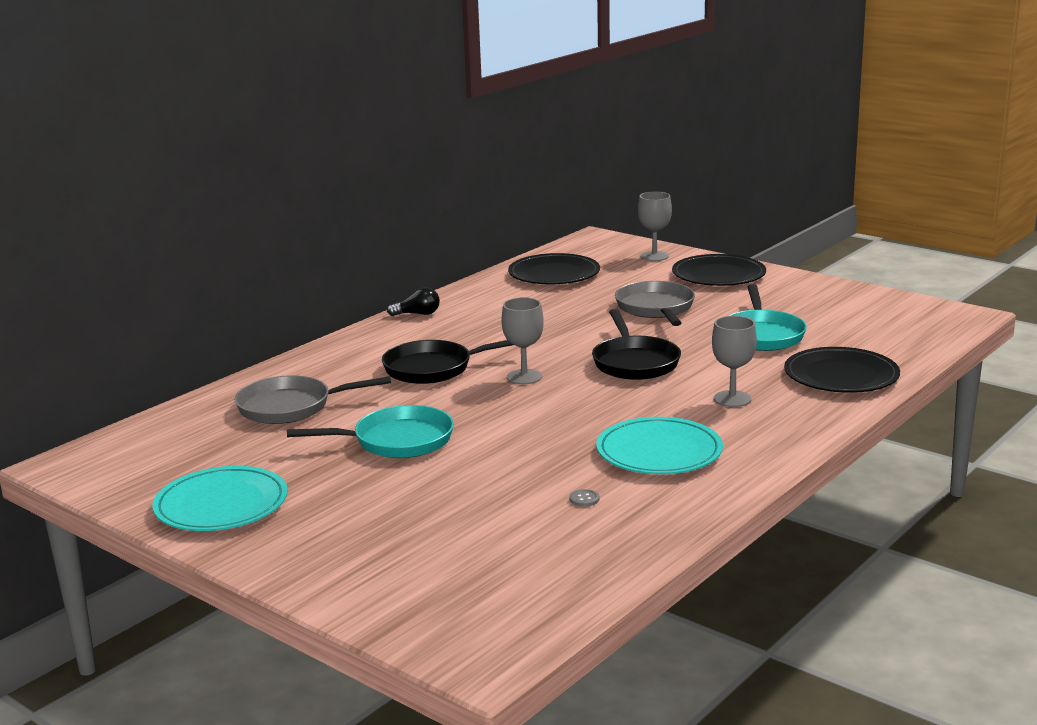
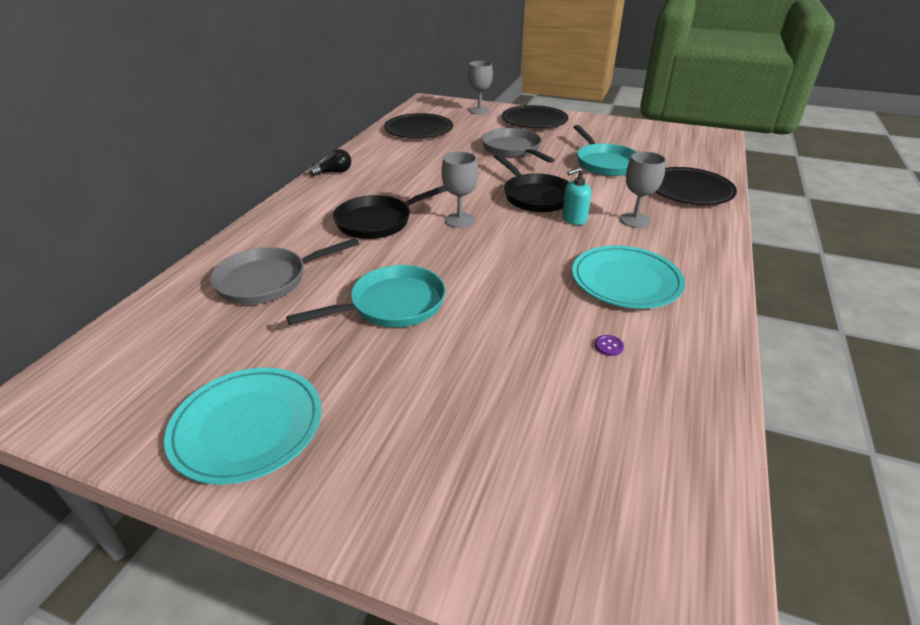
camera: 20 degrees left, 15 degrees up
grey button [570,489,599,507] -> purple button [595,335,624,356]
none -> turquoise soap dispenser [562,167,591,225]

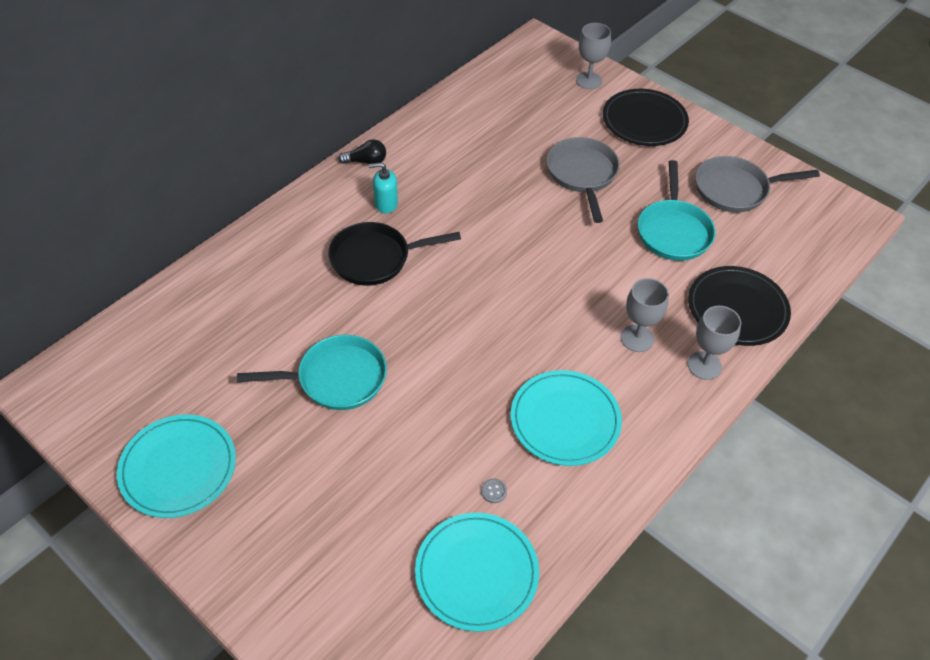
camera: 20 degrees right, 15 degrees up
grey pan [210,238,359,305] -> grey pan moved to [695,156,820,212]
black plate [384,113,453,138] -> none
grey goblet [442,152,478,228] -> grey goblet moved to [687,306,741,380]
black pan [494,154,569,212] -> none
turquoise soap dispenser [562,167,591,225] -> turquoise soap dispenser moved to [369,162,398,214]
purple button [595,335,624,356] -> grey button [481,478,507,503]
none -> turquoise plate [415,513,539,632]

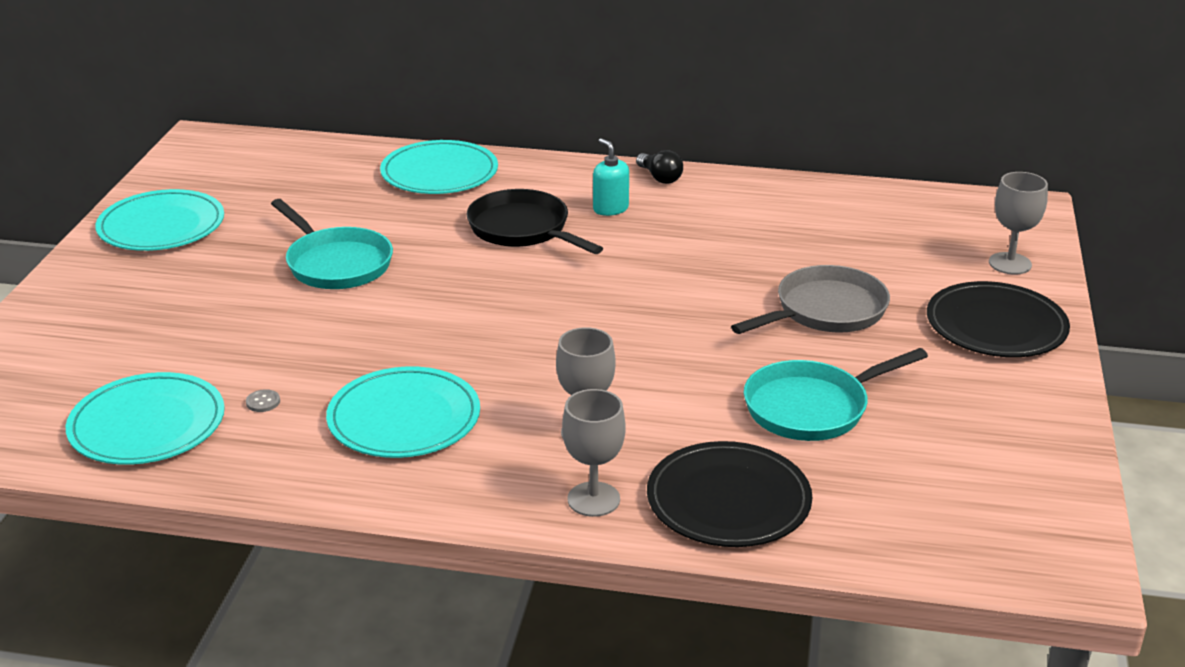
camera: 60 degrees right, 20 degrees down
grey pan [695,156,820,212] -> none
none -> turquoise plate [380,140,498,194]

